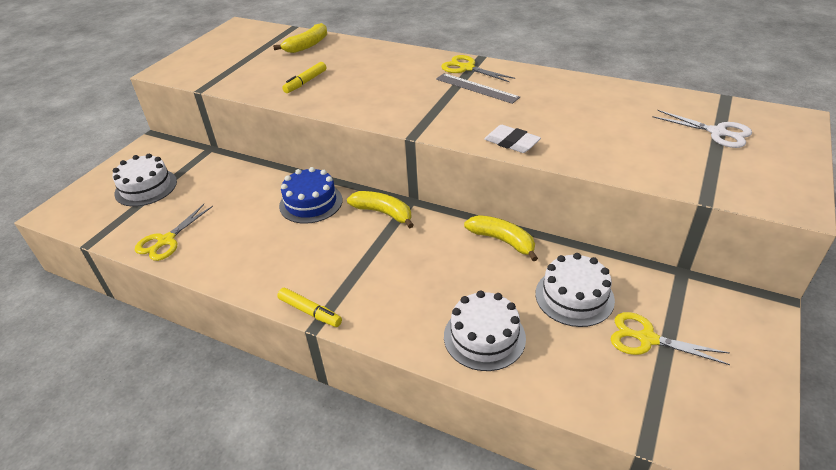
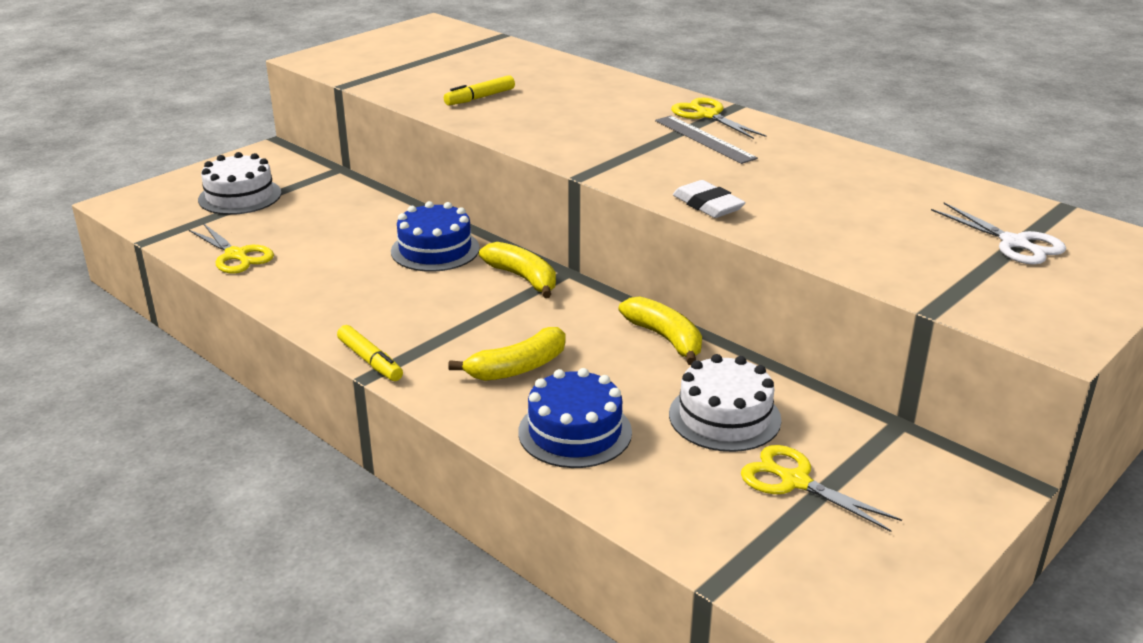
camera: 15 degrees right, 10 degrees down
yellow scissors [135,204,213,261] -> yellow scissors turned 90 degrees counterclockwise [189,223,274,274]
yellow banana [273,23,327,53] -> yellow banana moved to [448,327,565,381]
white cake [444,291,526,371] -> blue cake [518,368,632,468]

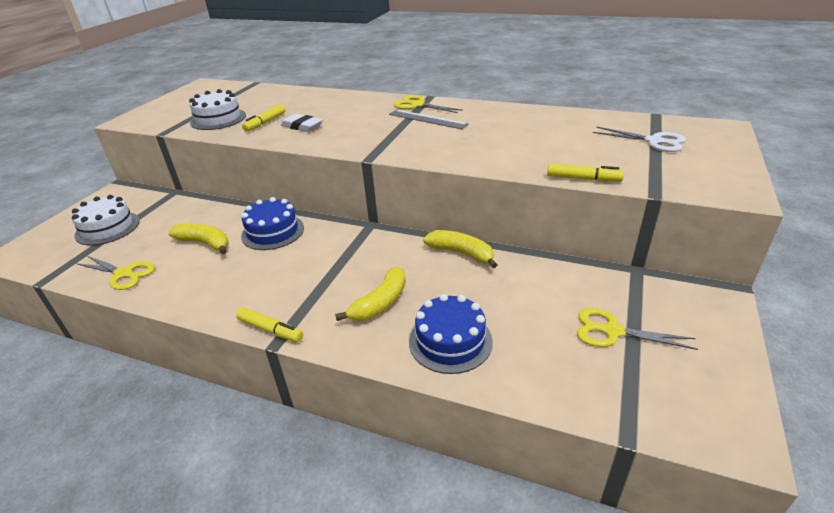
camera: 20 degrees left, 5 degrees up
yellow banana [479,242,556,298] -> yellow banana moved to [169,223,229,254]
white cake [669,354,781,452] -> white cake moved to [189,89,246,130]
white eraser [673,180,746,218] -> white eraser moved to [281,114,323,132]
none -> yellow marker [547,164,624,182]

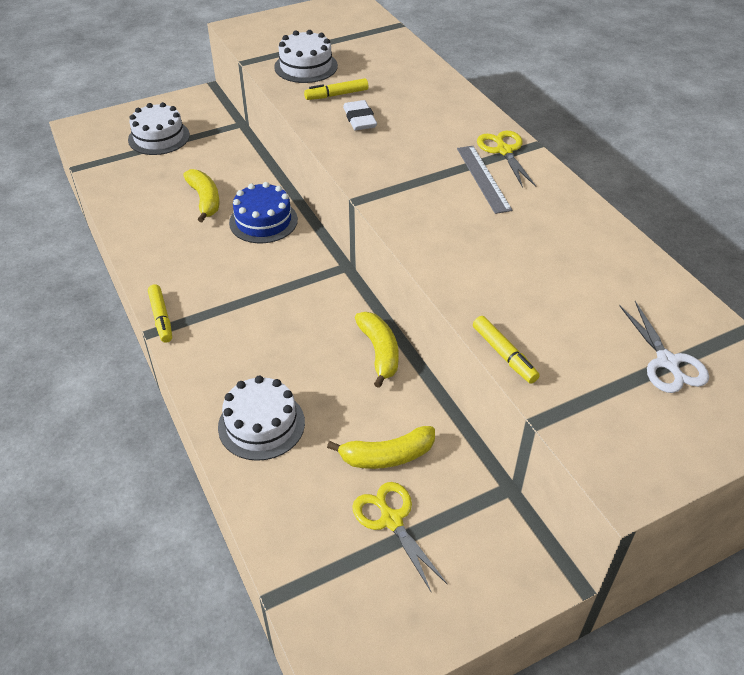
camera: 40 degrees right, 10 degrees up
yellow scissors [76,255,155,290] -> none
yellow banana [335,266,406,321] -> yellow banana moved to [327,426,435,469]
blue cake [409,294,493,374] -> white cake [218,376,305,461]

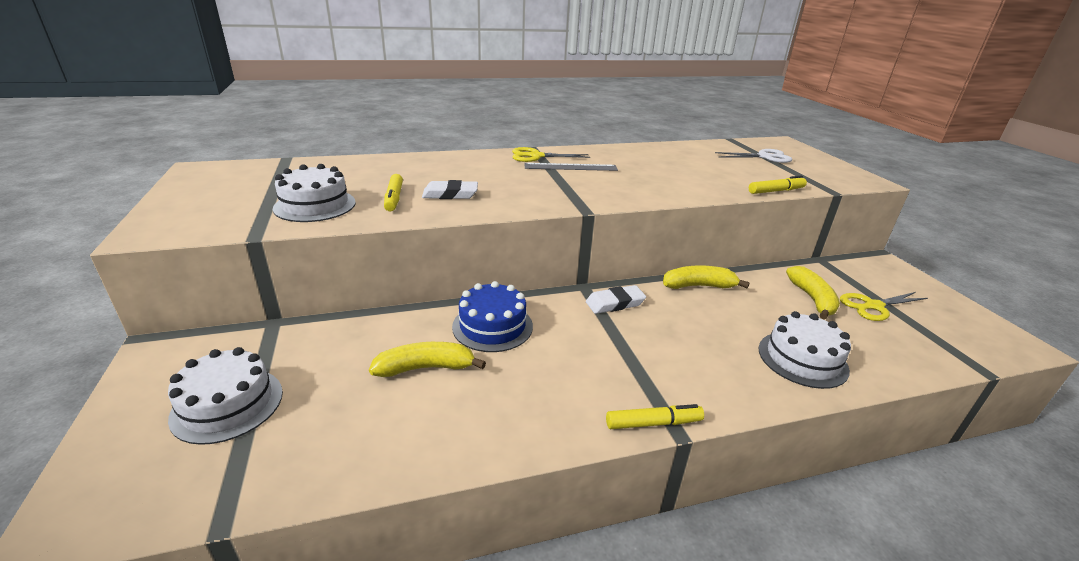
camera: 80 degrees left, 15 degrees down
none -> white eraser [586,285,646,314]

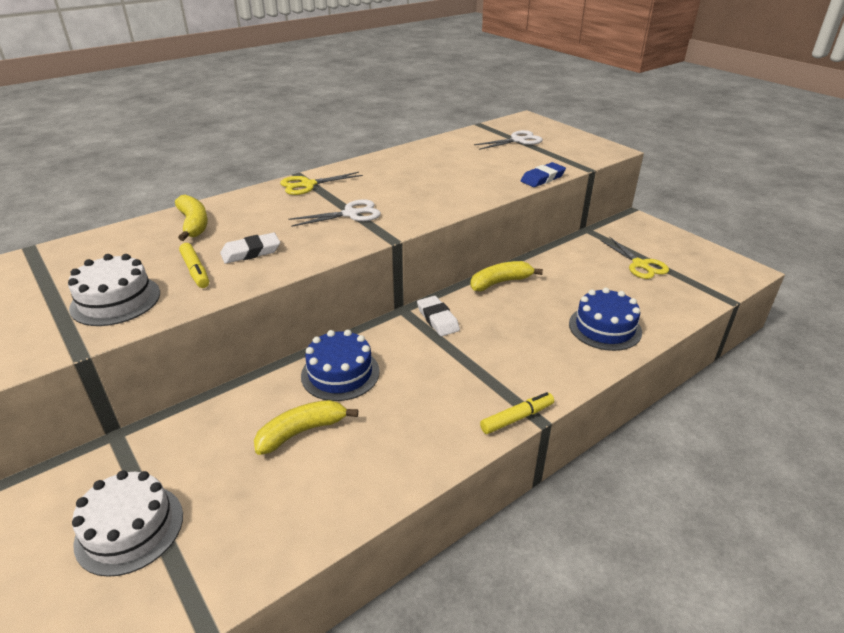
camera: 20 degrees left, 5 degrees up
grey ruler [524,163,618,171] -> none
white eraser [586,285,646,314] -> white eraser turned 75 degrees counterclockwise [417,296,460,336]
yellow marker [749,175,807,194] -> blue eraser [521,162,566,187]
white cake [759,311,851,389] -> blue cake [569,288,642,351]
yellow banana [786,266,840,320] -> yellow banana moved to [175,195,208,241]
yellow scissors [840,292,928,321] -> yellow scissors turned 75 degrees counterclockwise [600,237,669,279]
none -> white scissors [288,200,381,227]

